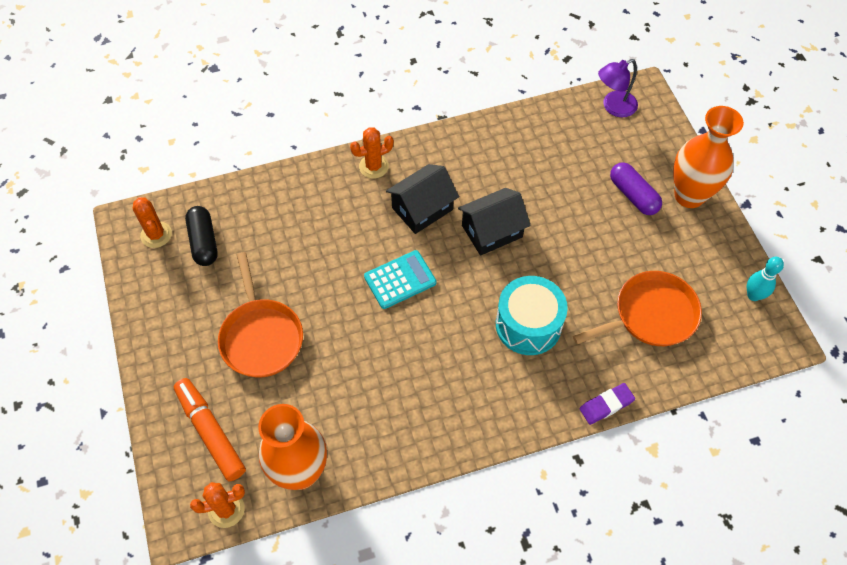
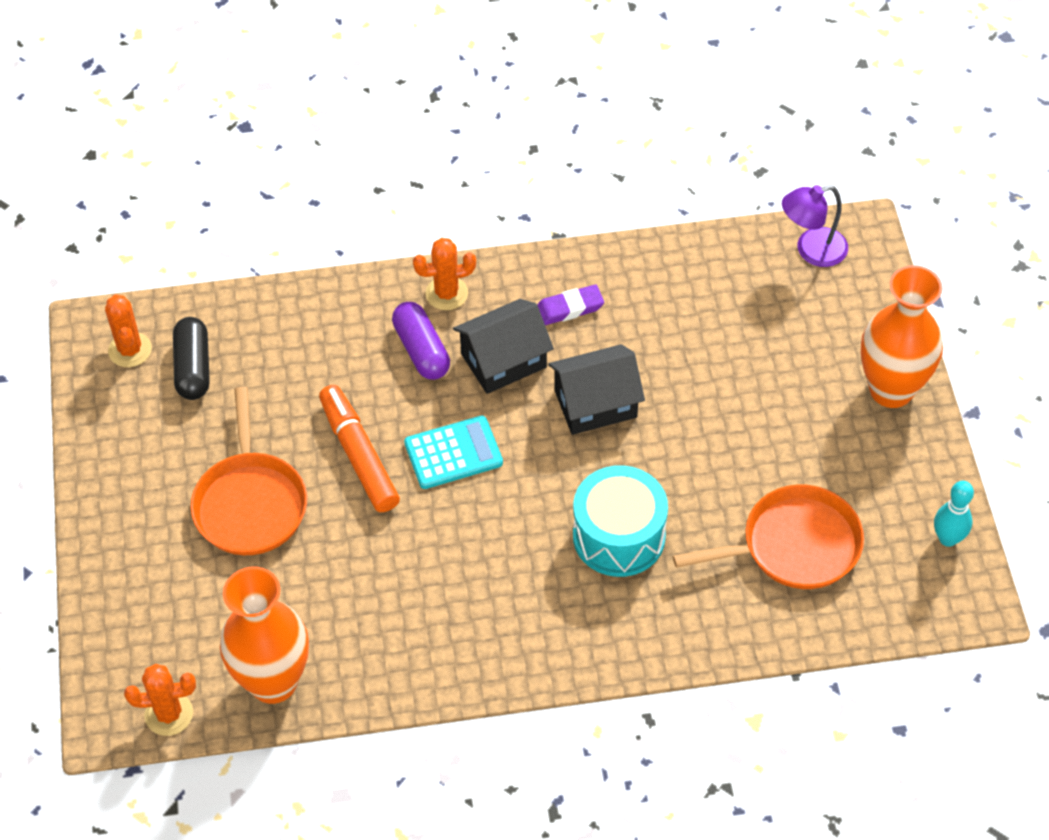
camera: 10 degrees right, 5 degrees down
orange marker [174,378,246,481] -> orange marker moved to [319,385,400,512]
purple eraser [580,383,635,425] -> purple eraser moved to [537,285,604,325]
purple capsule [610,162,662,215] -> purple capsule moved to [392,302,450,380]

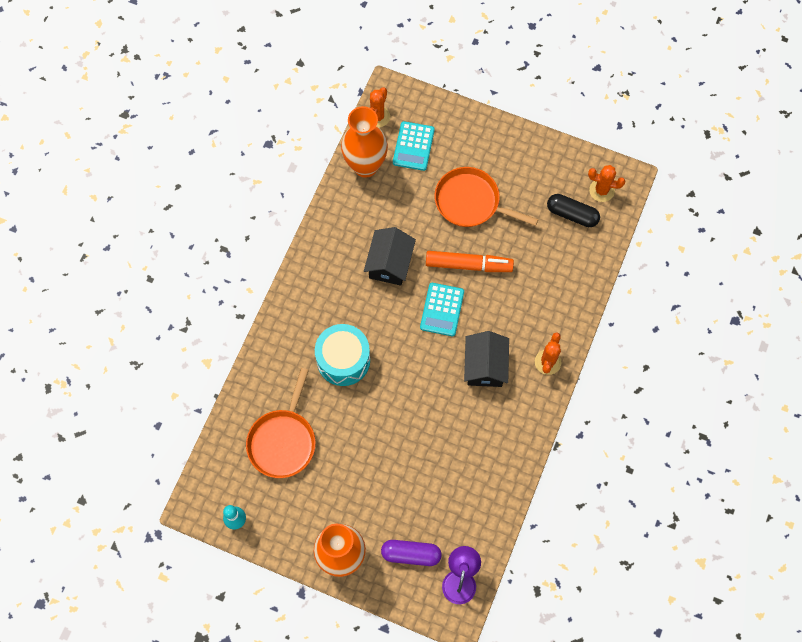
camera: 120 degrees right, 15 degrees up
purple capsule [392,302,450,380] -> purple capsule moved to [381,540,442,566]
purple eraser [537,285,604,325] -> none
black house [548,344,645,435] -> black house moved to [364,227,416,286]
none -> turquoise calculator [393,121,435,171]

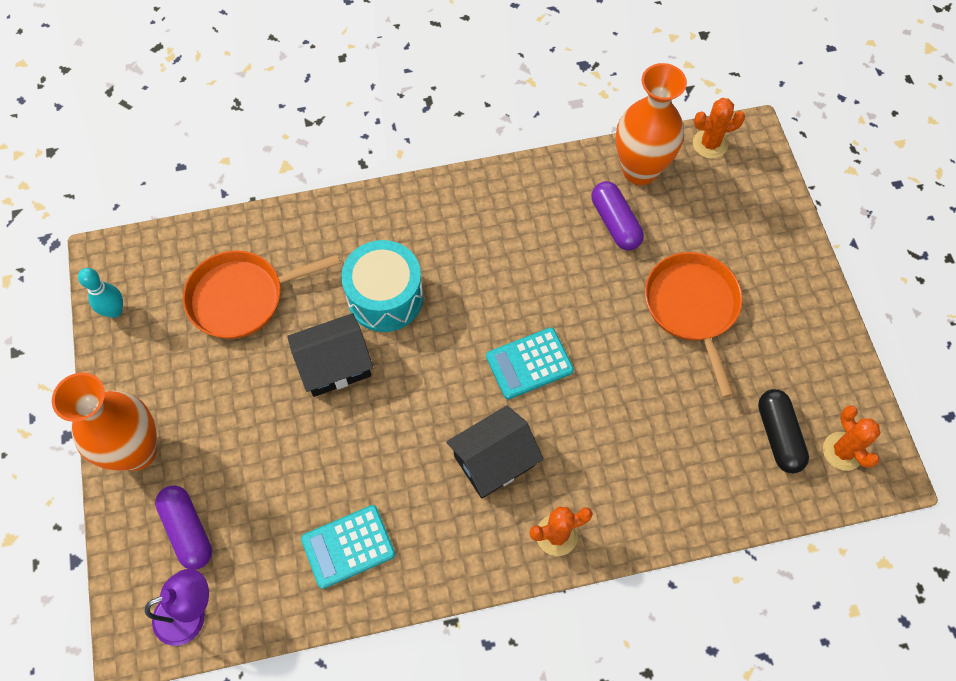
camera: 55 degrees right, 5 degrees down
black house [364,227,416,286] -> black house moved to [287,313,374,397]
turquoise calculator [393,121,435,171] -> turquoise calculator moved to [301,505,395,589]
orange marker [426,251,514,272] -> none
none -> purple capsule [592,181,644,251]

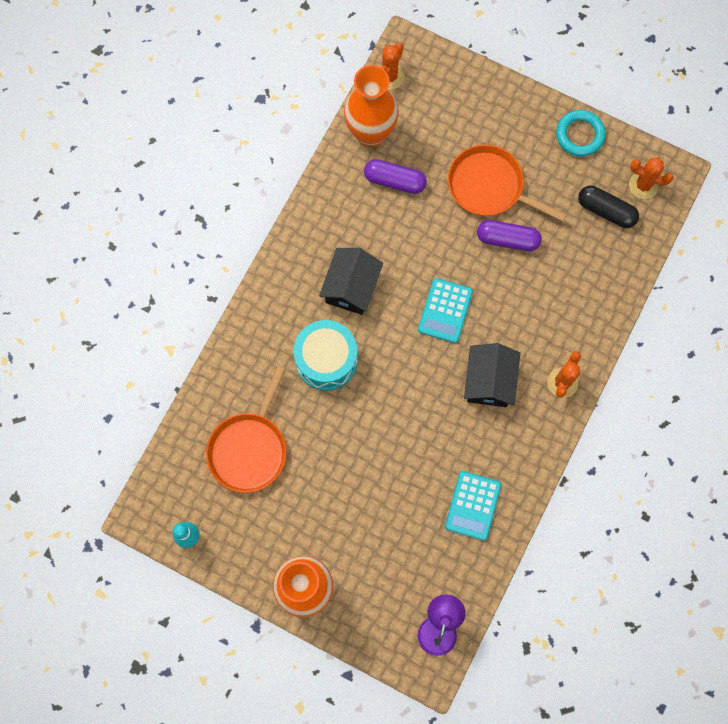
camera: 50 degrees left, 10 degrees up
purple capsule [155,485,212,570] -> purple capsule moved to [477,220,542,251]
black house [287,313,374,397] -> black house moved to [319,248,383,315]
none -> turquoise ring [556,110,606,157]

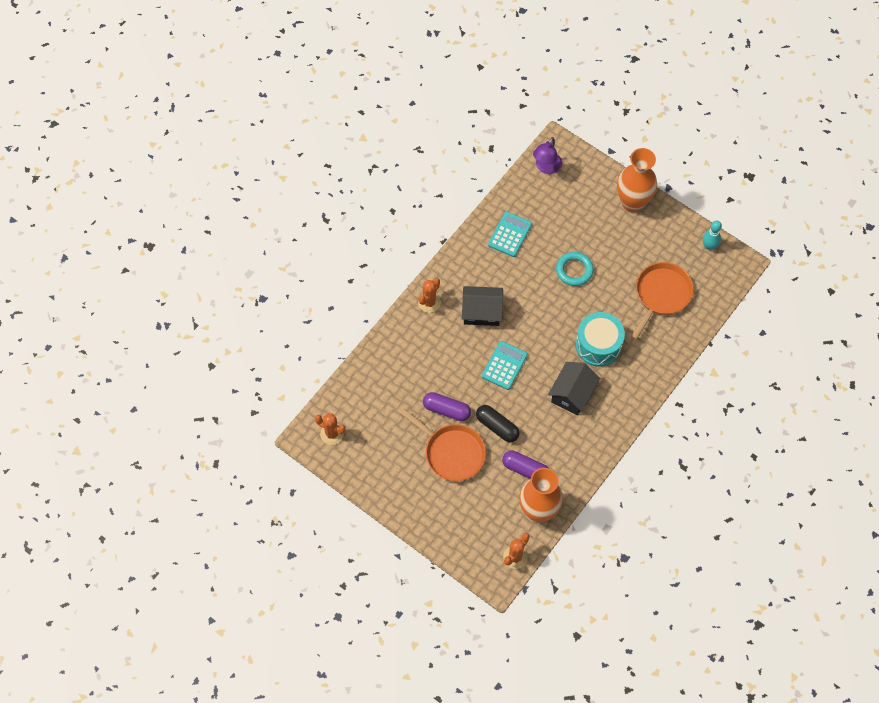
camera: 170 degrees left, 10 degrees down
black house [464,343,520,407] -> black house turned 75 degrees clockwise [462,286,503,326]
turquoise ring [556,110,606,157] -> turquoise ring moved to [556,252,594,286]
black capsule [578,186,639,228] -> black capsule moved to [476,405,520,442]

